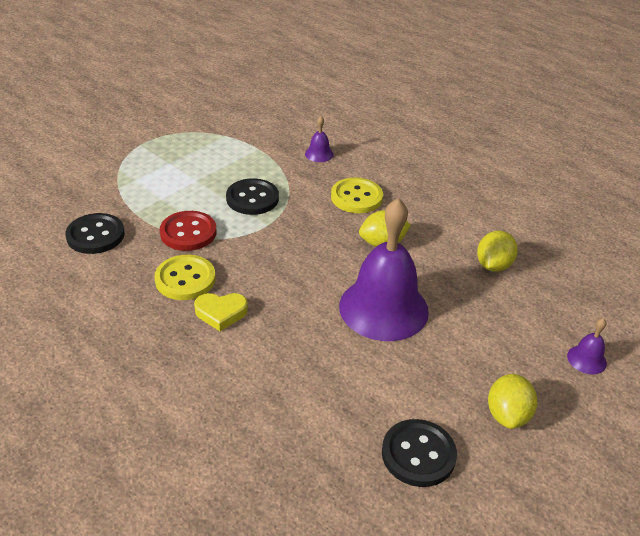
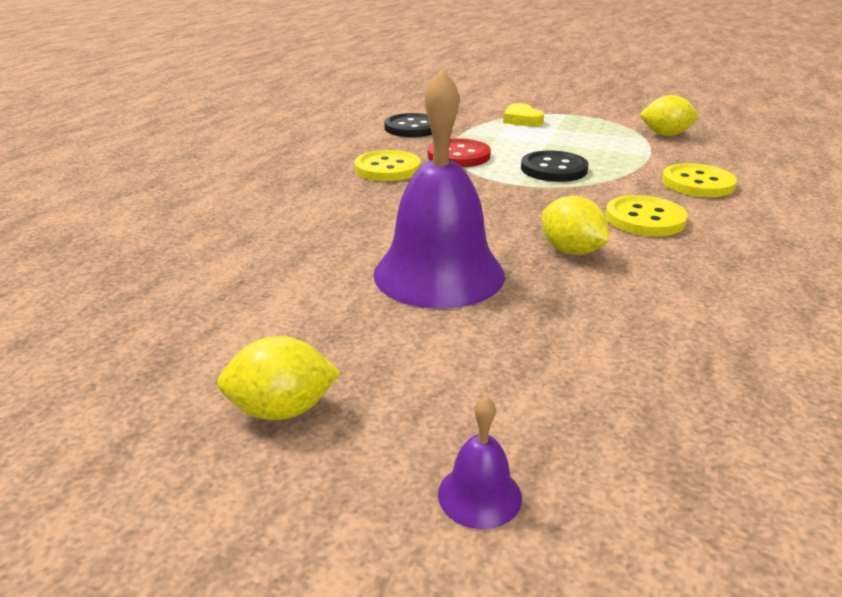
camera: 70 degrees right, 10 degrees down
yellow heart [194,293,248,331] -> yellow heart moved to [503,103,544,127]
purple bell [305,116,334,162] -> yellow button [662,163,737,197]
black button [382,419,457,487] -> none
yellow lemon [477,231,518,272] -> yellow lemon moved to [640,95,698,136]

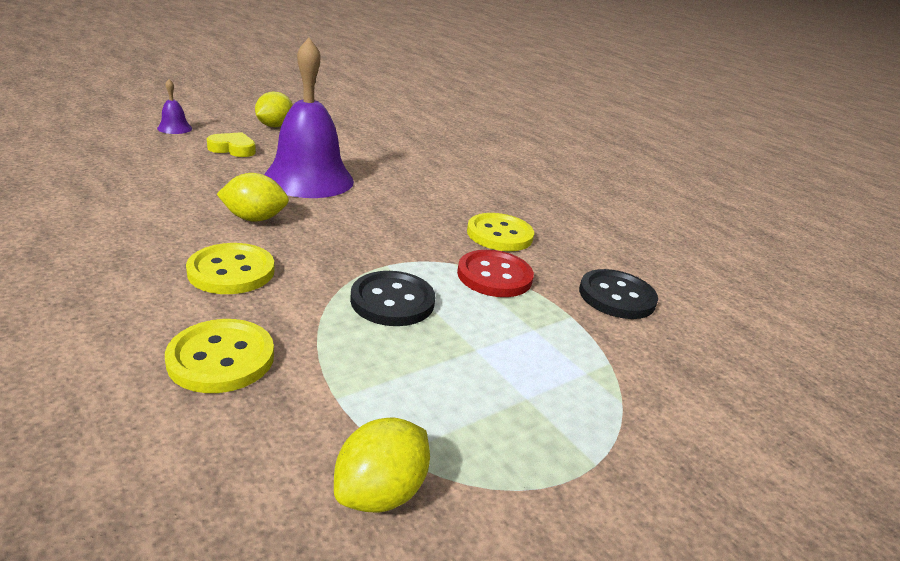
camera: 120 degrees right, 0 degrees up
yellow heart [503,103,544,127] -> yellow heart moved to [207,132,256,157]

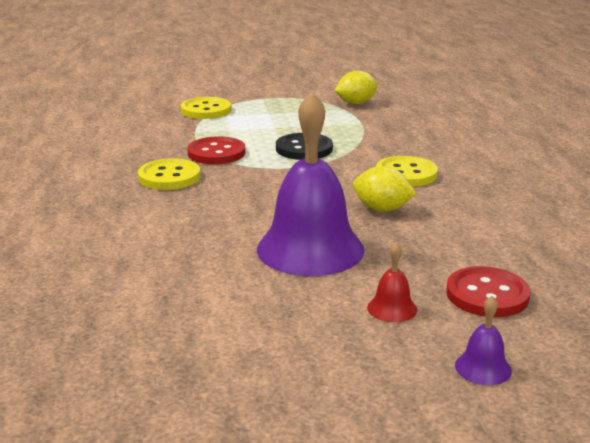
camera: 150 degrees left, 5 degrees down
yellow button [165,319,274,393] -> yellow button moved to [181,97,232,119]
yellow heart [207,132,256,157] -> red bell [367,242,417,322]
yellow lemon [255,91,293,127] -> none
black button [579,269,658,319] -> none
none -> red button [446,266,530,317]

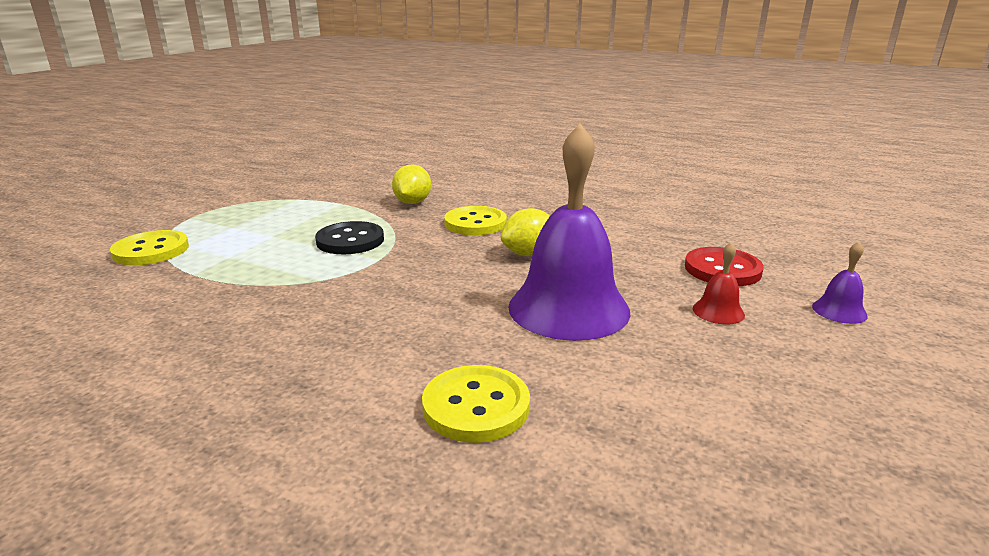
camera: 55 degrees left, 0 degrees up
yellow button [138,158,200,190] -> yellow button moved to [422,365,530,443]
red button [187,136,246,164] -> none
yellow lemon [335,71,378,104] -> yellow lemon moved to [392,164,431,204]

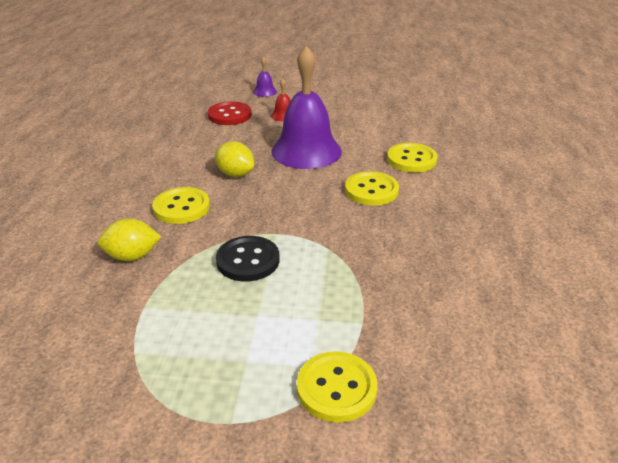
camera: 110 degrees left, 10 degrees up
none -> yellow button [345,171,399,206]

